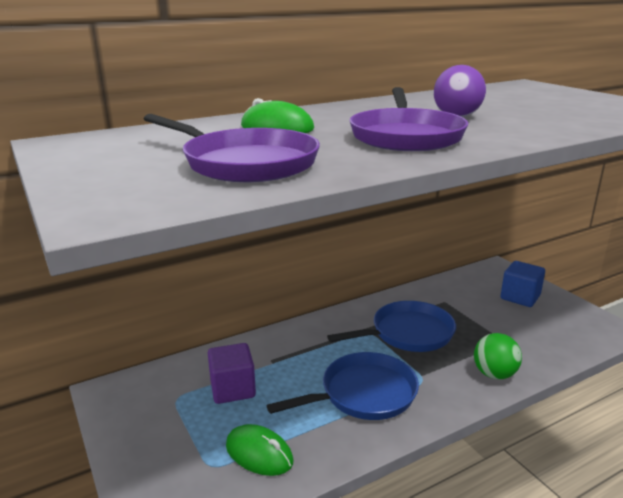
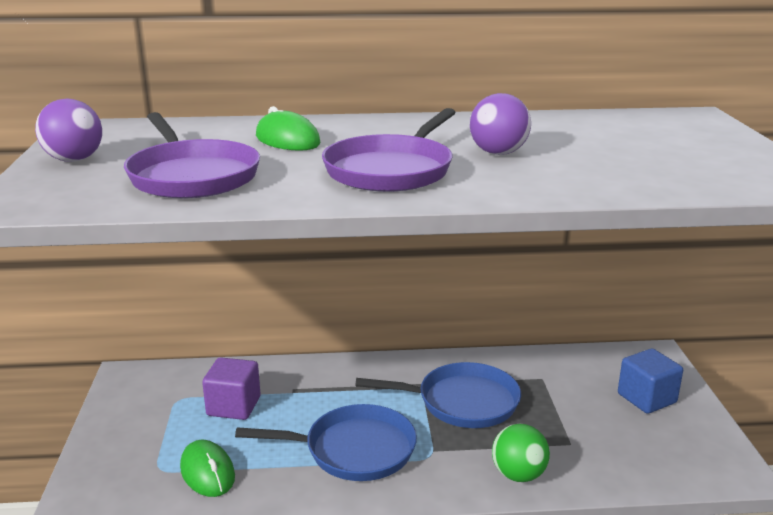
camera: 25 degrees right, 0 degrees up
none -> purple ball [35,99,102,162]

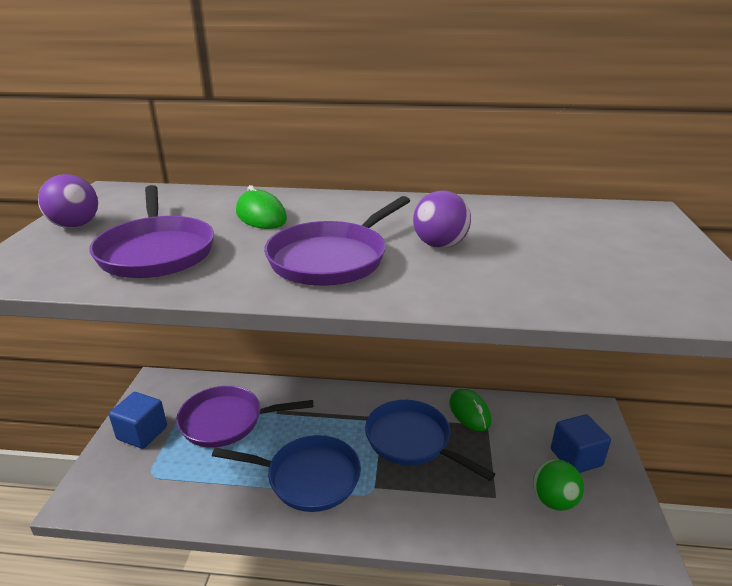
camera: 10 degrees right, 5 degrees up
green mouse [180,440,235,497] -> green mouse moved to [449,389,491,431]
purple cube [202,357,260,420] -> purple pan [176,386,313,447]
blue pan [355,362,521,428] -> blue pan turned 150 degrees counterclockwise [365,400,495,481]
green ball [492,424,550,482] -> green ball moved to [533,460,584,511]
none -> blue cube [109,392,167,449]

